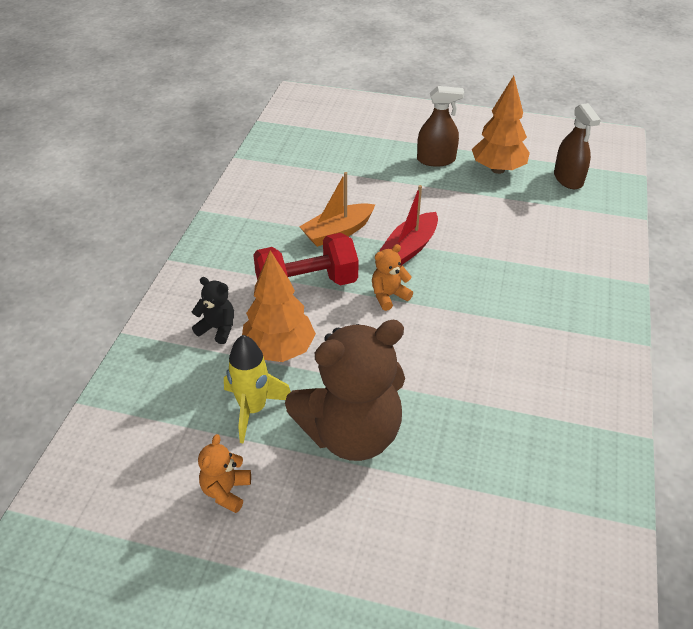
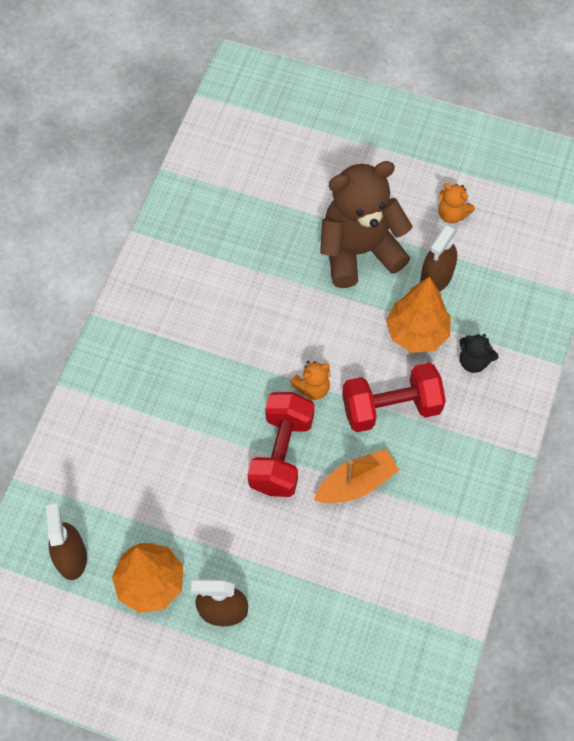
camera: 175 degrees left, 20 degrees up
orange teddy bear [198,434,251,513] -> orange teddy bear turned 105 degrees clockwise [438,183,475,224]
yellow rocket [224,335,291,444] -> brown spray bottle [420,224,458,292]
red boat [379,185,438,266] -> red dumbbell [248,392,315,497]

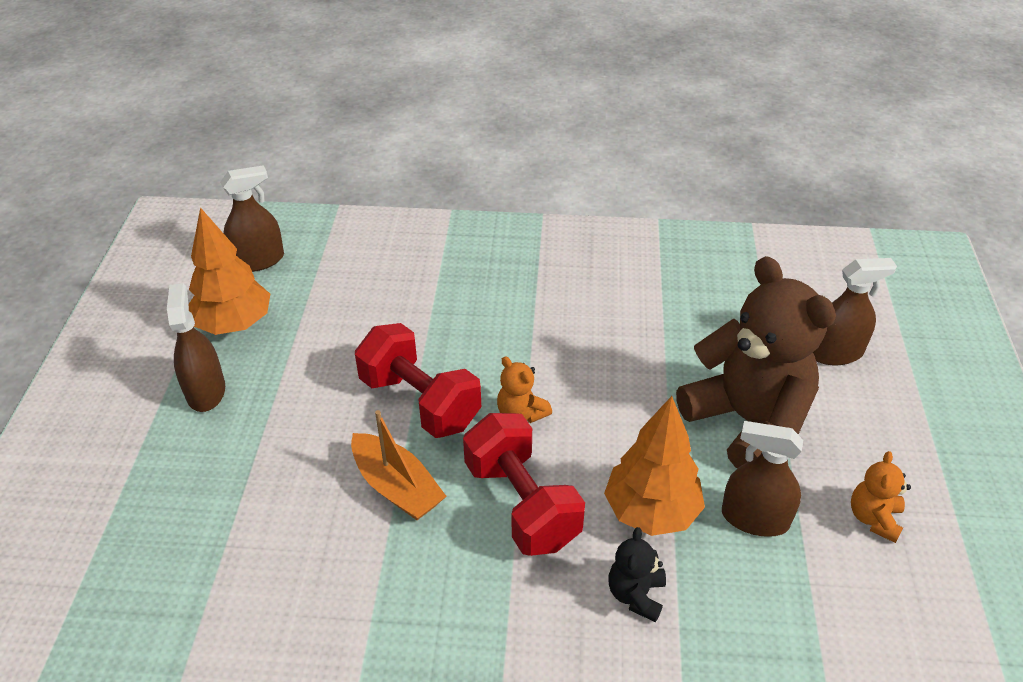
camera: 75 degrees right, 20 degrees down
red dumbbell [248,392,315,497] -> red dumbbell turned 45 degrees clockwise [355,323,481,438]
none -> brown spray bottle [813,258,897,365]

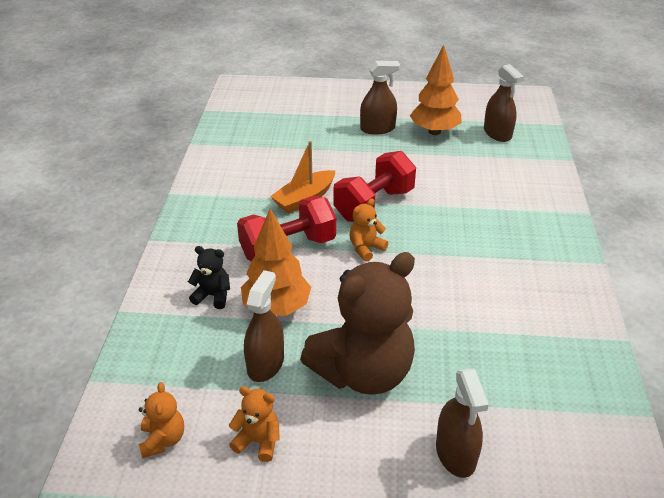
camera: 90 degrees right, 5 degrees down
none -> orange teddy bear [138,382,184,459]

